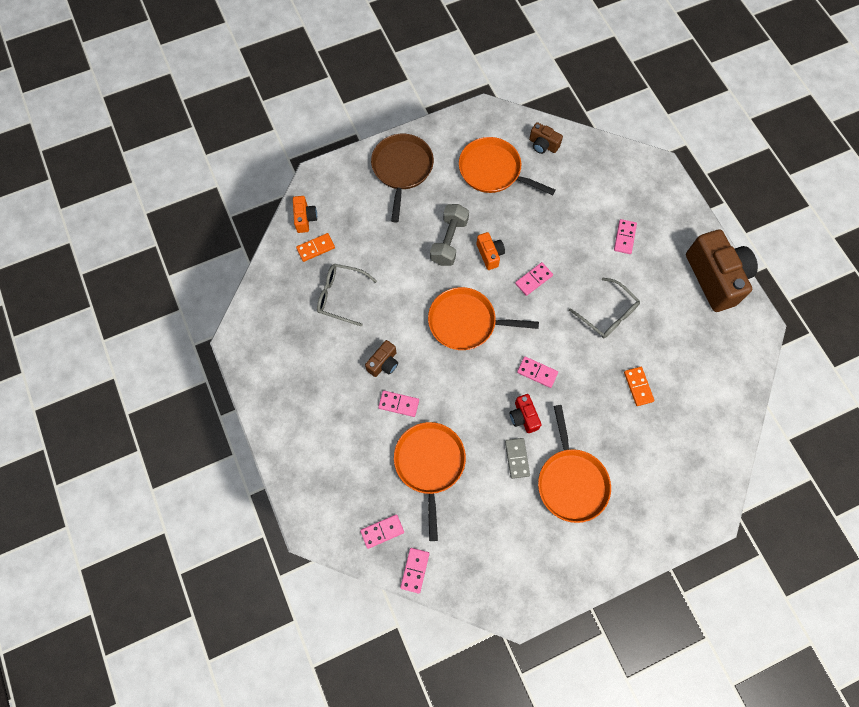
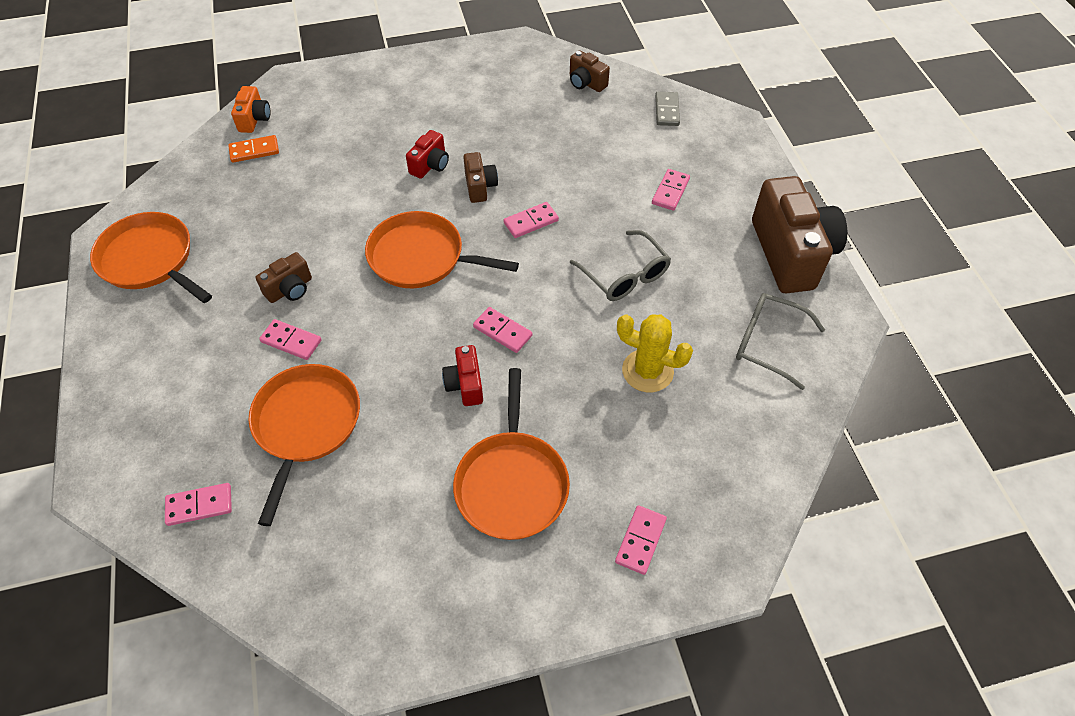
camera: 10 degrees right, 15 degrees down
grey glasses [317,264,377,327] -> grey glasses moved to [736,293,825,390]
brown pan [371,134,434,222] -> none
pink domino [400,548,429,594] -> pink domino moved to [615,505,667,575]
grey dumbbell [430,204,469,266] -> red camera [406,130,449,179]
orange pan [459,137,556,195] -> orange pan moved to [90,212,212,303]
orange camera [477,232,505,270] -> brown camera [463,152,498,203]
grey domino [505,438,530,479] -> grey domino moved to [655,92,680,126]
orange domino [624,367,655,406] -> yellow cactus [617,314,693,392]

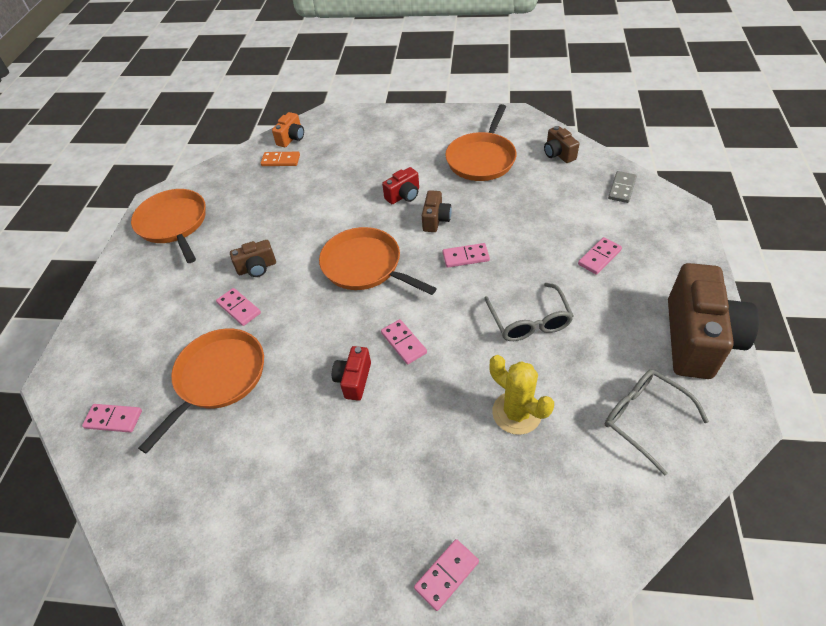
camera: 25 degrees right, 5 degrees down
orange pan [453,368,570,540] -> orange pan moved to [445,104,517,181]

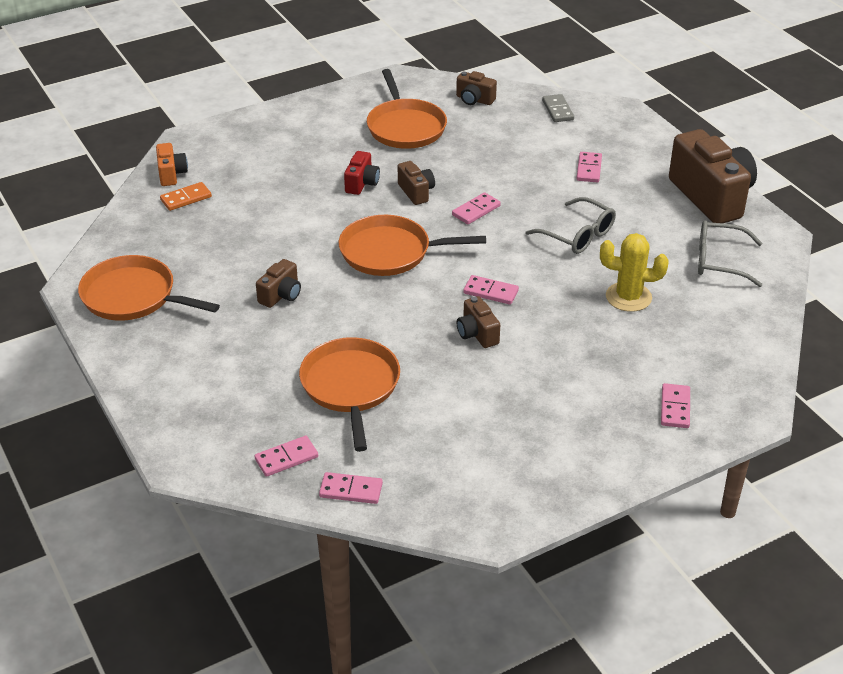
camera: 40 degrees left, 10 degrees down
pink domino [216,288,261,326] -> pink domino moved to [319,472,383,504]
red camera [332,346,371,401] -> brown camera [457,296,500,348]

